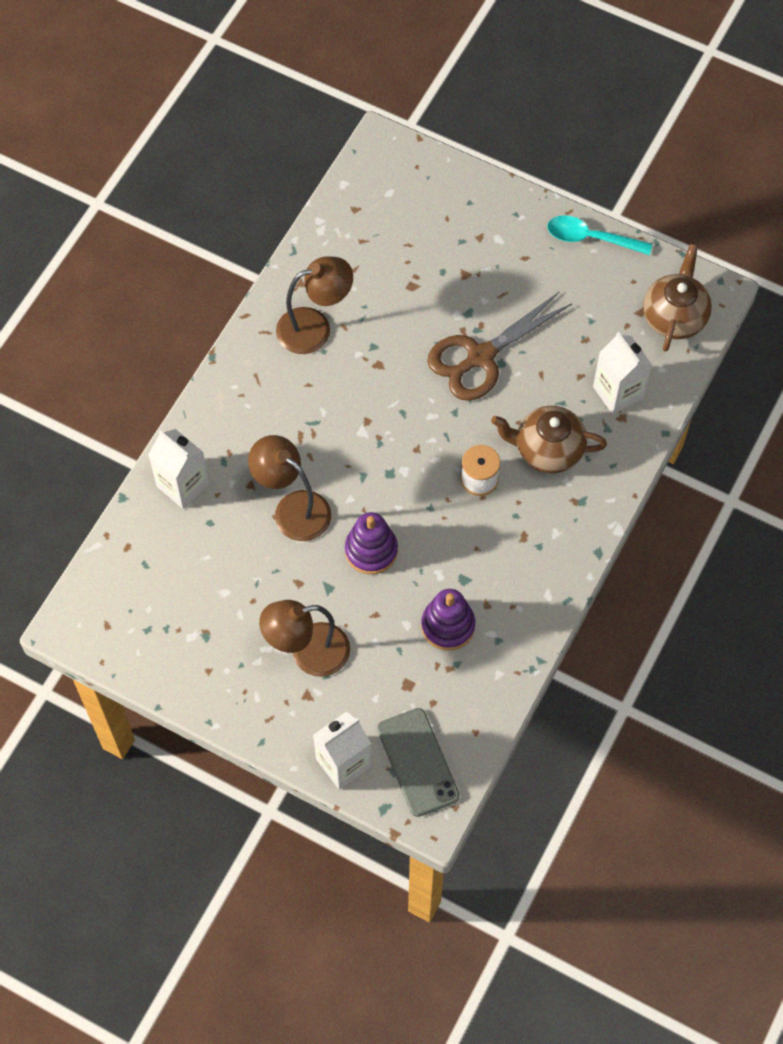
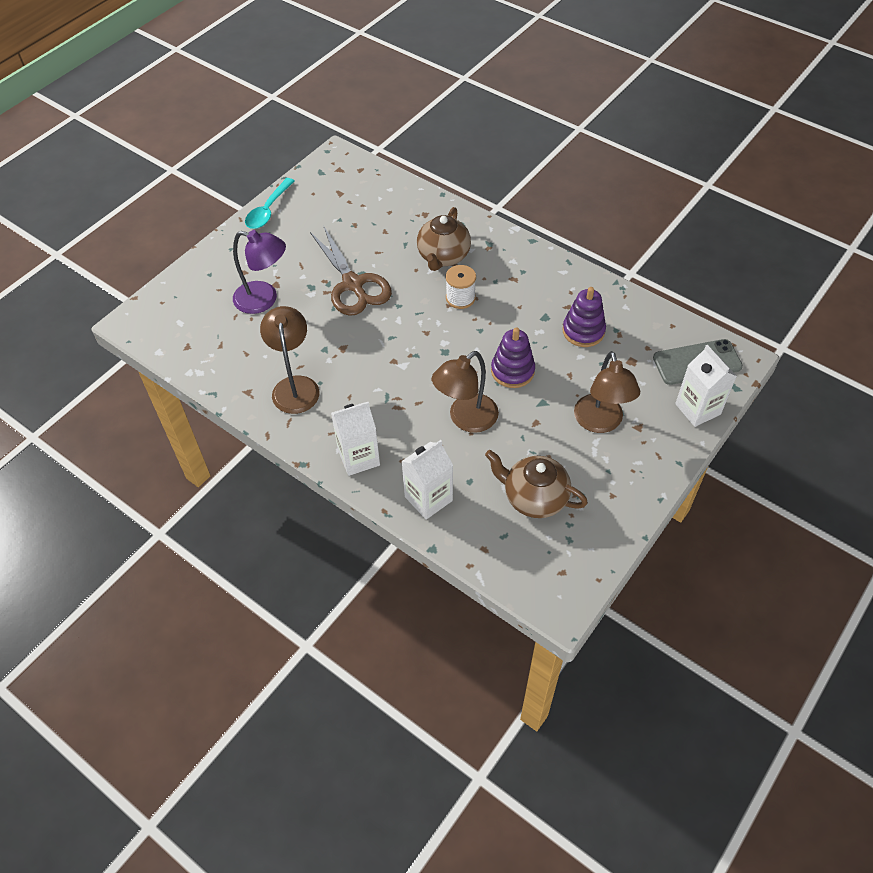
camera: 80 degrees left, 10 degrees down
white carton [593,332,652,414] -> white carton moved to [331,402,380,476]
brown teapot [643,244,712,351] -> brown teapot moved to [485,450,588,518]
none -> purple lamp [233,230,286,314]

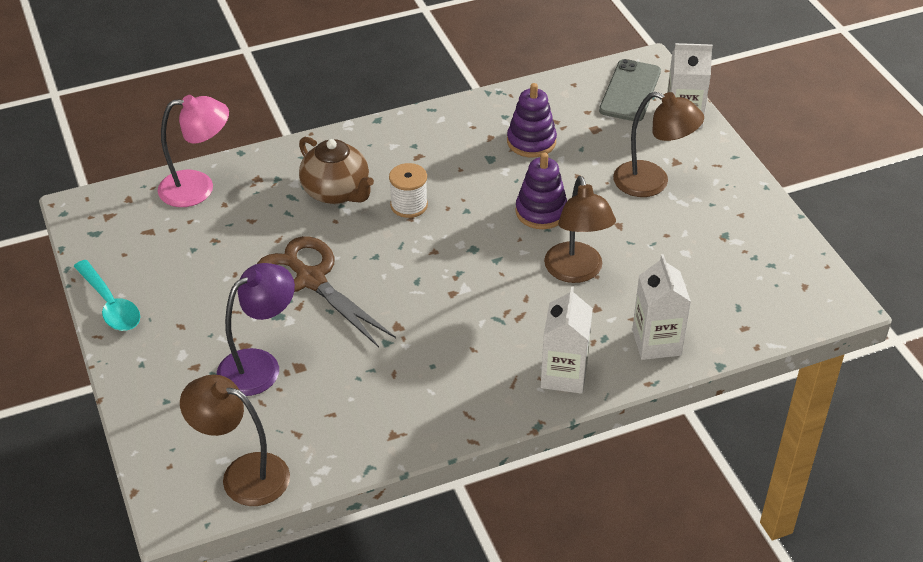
camera: 60 degrees left, 10 degrees down
brown lamp [260,306,320,414] -> brown lamp moved to [180,375,290,506]
brown scissors [310,225,392,316] -> brown scissors turned 135 degrees counterclockwise [257,236,396,347]
brown teapot [485,450,588,518] -> none
none -> pink lamp [158,95,229,207]

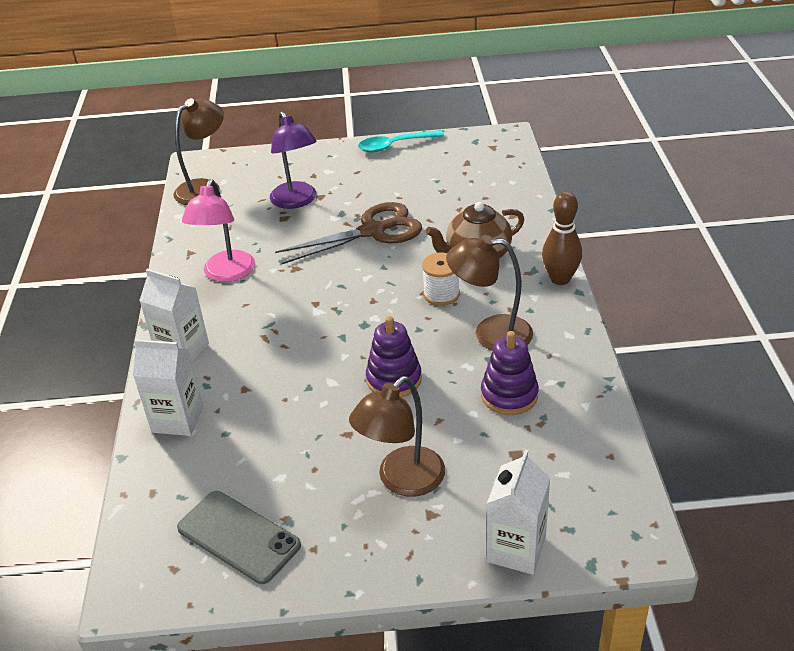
camera: 110 degrees right, 5 degrees down
pink lamp [158,95,229,207] -> pink lamp moved to [182,179,255,282]
brown lamp [544,176,616,283] -> brown lamp moved to [446,235,533,351]
grey phone [599,59,661,121] -> grey phone moved to [177,491,301,584]
none -> brown bowling pin [542,192,582,285]

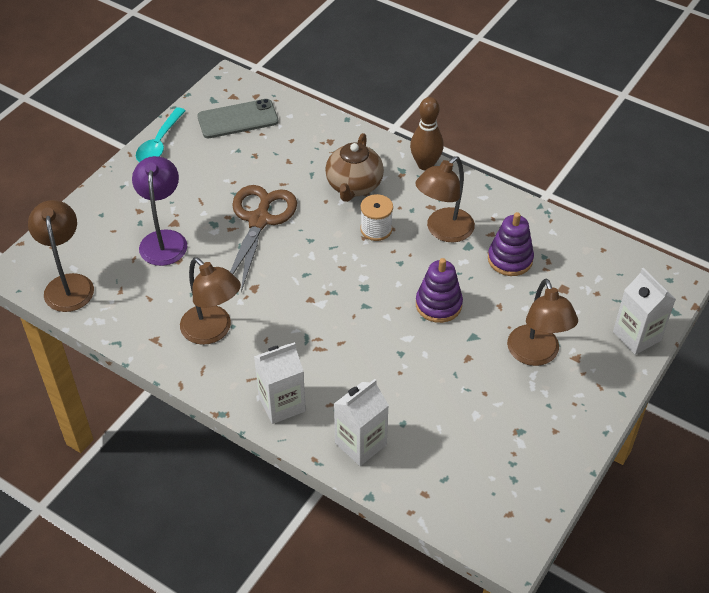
camera: 55 degrees left, 10 degrees up
grey phone [177,491,301,584] -> grey phone moved to [197,99,278,138]
pink lamp [182,179,255,282] -> brown lamp [180,257,241,345]
purple lamp [270,111,317,209] -> purple lamp turned 105 degrees counterclockwise [132,156,187,266]

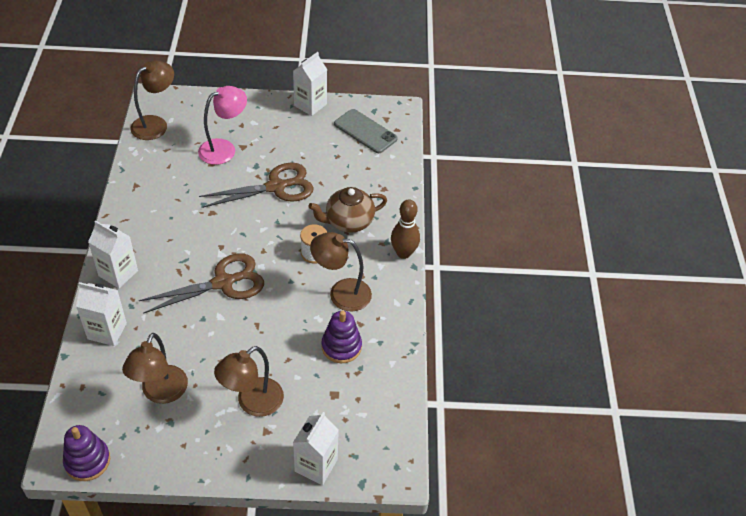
camera: 55 degrees right, 0 degrees up
purple lamp [132,156,187,266] -> pink lamp [198,86,247,165]
turquoise spoon [136,107,186,162] -> white carton [293,52,327,116]
brown lamp [180,257,241,345] -> brown lamp moved to [122,333,188,404]
purple stacking toy [416,258,463,323] -> purple stacking toy moved to [63,425,110,481]
none -> brown scissors [139,253,264,314]

